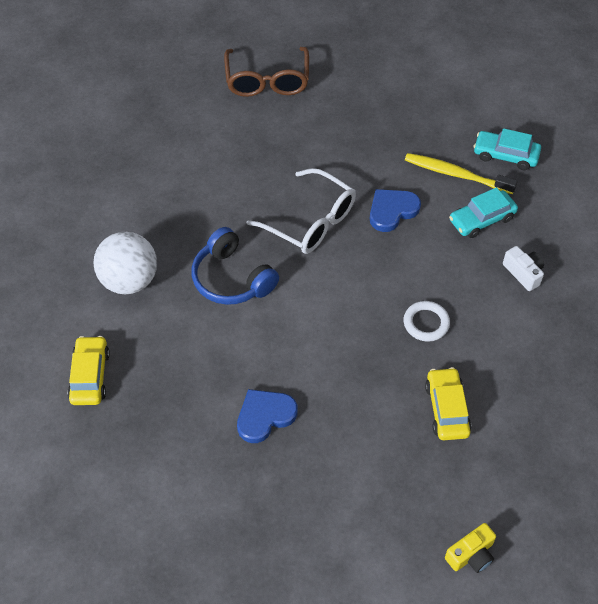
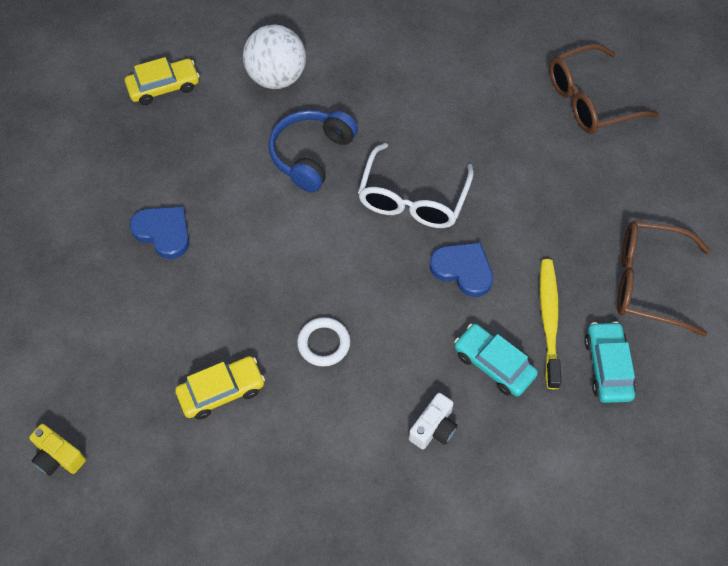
camera: 70 degrees right, 5 degrees up
none -> brown glasses [617,221,711,337]

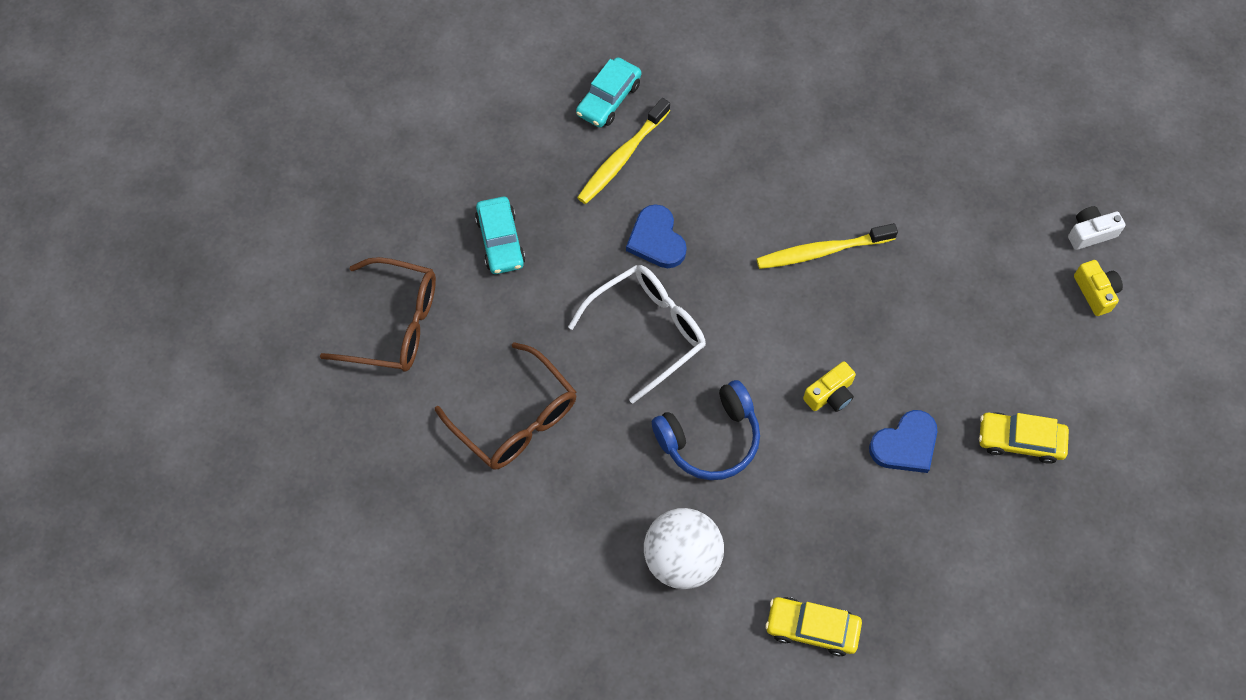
camera: 145 degrees left, 5 degrees up
blue heart [130,206,189,259] -> blue heart turned 105 degrees counterclockwise [869,410,937,473]
yellow car [175,356,265,420] -> yellow car moved to [979,413,1069,464]
white ring [297,317,350,367] -> yellow toothbrush [756,223,898,269]
white camera [409,393,457,449] -> white camera moved to [1068,206,1125,250]
turquoise car [454,324,538,397] -> turquoise car moved to [475,197,525,274]
brown glasses [617,221,711,337] -> brown glasses moved to [435,342,576,470]
none -> yellow camera [803,361,856,412]

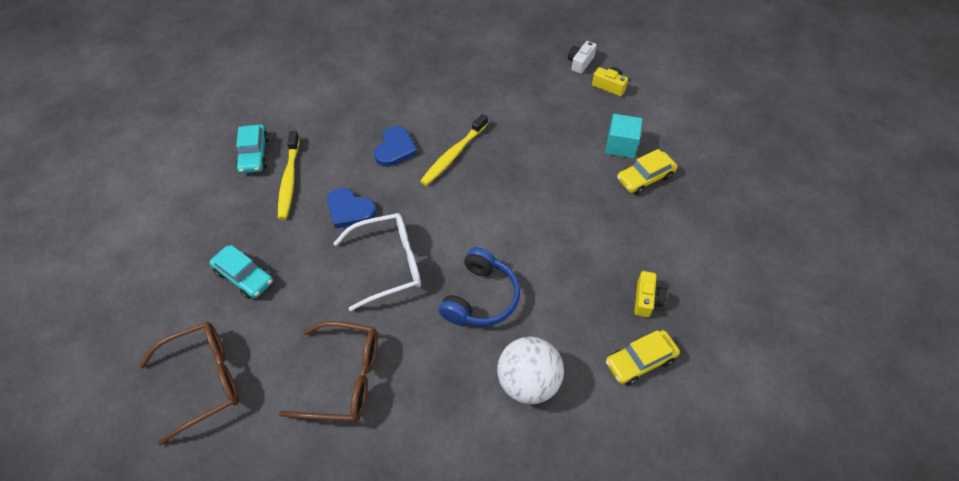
camera: 40 degrees left, 10 degrees down
white glasses [568,265,706,404] -> white glasses turned 60 degrees clockwise [333,213,421,311]
yellow camera [803,361,856,412] -> yellow camera moved to [635,271,667,317]
blue heart [869,410,937,473] -> blue heart moved to [374,126,418,167]
none -> turquoise cube [605,114,643,159]

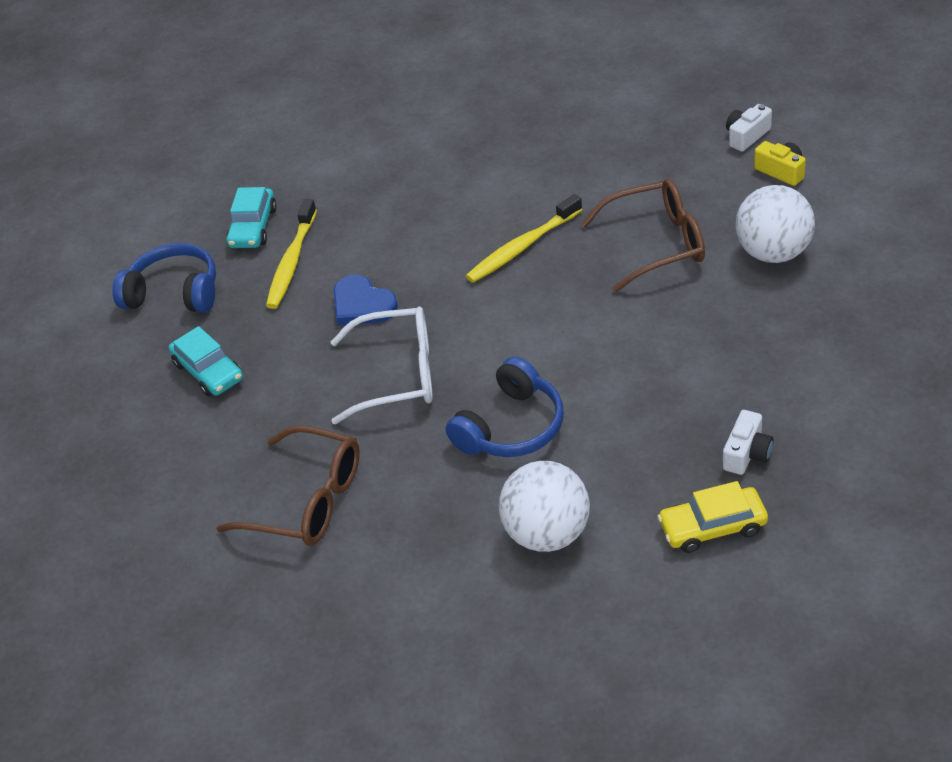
camera: 20 degrees right, 10 degrees down
brown glasses [139,322,239,446] -> brown glasses moved to [581,179,705,292]
blue heart [374,126,418,167] -> none
turquoise cube [605,114,643,159] -> white ball [735,185,815,263]
yellow car [617,149,678,195] -> none
yellow camera [635,271,667,317] -> white camera [723,410,773,475]
none -> blue headphones [112,243,216,313]

